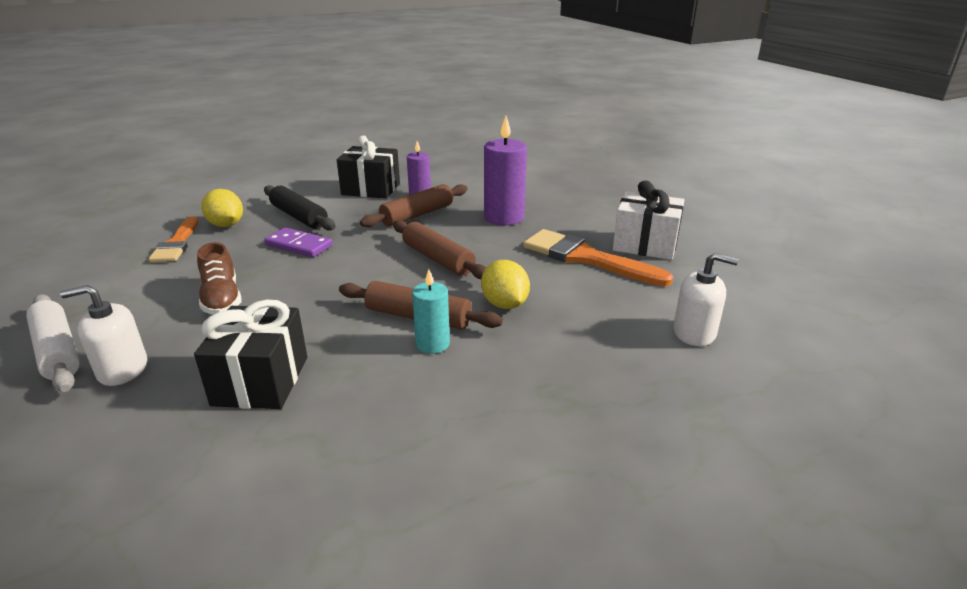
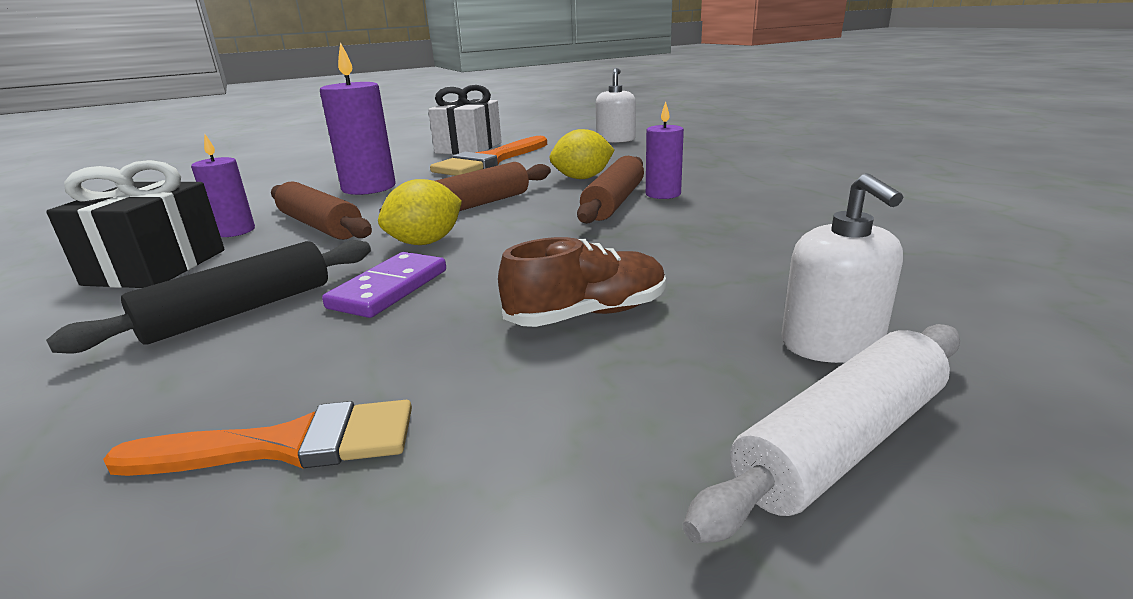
camera: 90 degrees left, 5 degrees down
black gift [194,299,307,409] -> none
yellow lemon [201,189,243,227] -> yellow lemon moved to [378,179,462,245]
turquoise candle [412,269,450,354] -> purple candle [646,102,684,199]

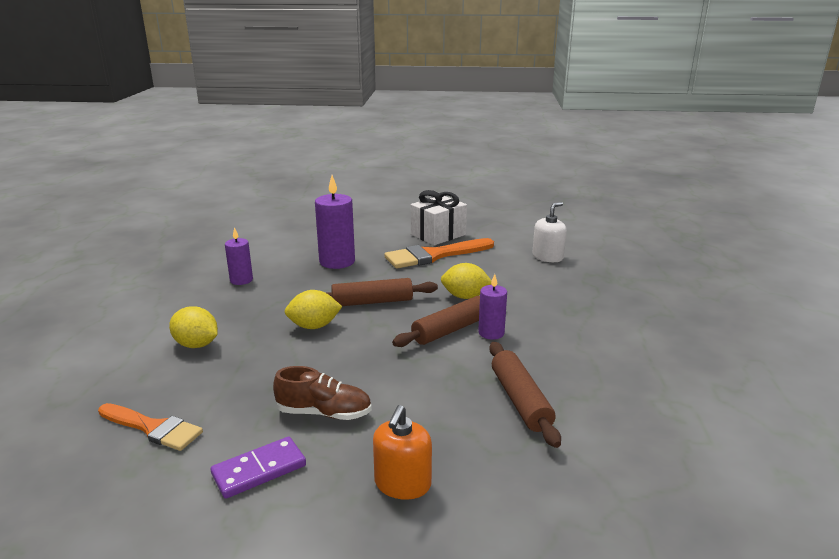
camera: 30 degrees right, 0 degrees up
black gift [46,160,225,288] -> none
black rolling pin [46,240,371,353] -> yellow lemon [169,306,218,348]
brown rolling pin [271,181,372,240] -> brown rolling pin moved to [489,342,561,448]
purple domino [322,252,446,318] -> purple domino moved to [211,437,306,499]
white rolling pin [683,324,960,543] -> none
white soap dispenser [781,173,903,363] -> orange soap dispenser [373,405,432,500]

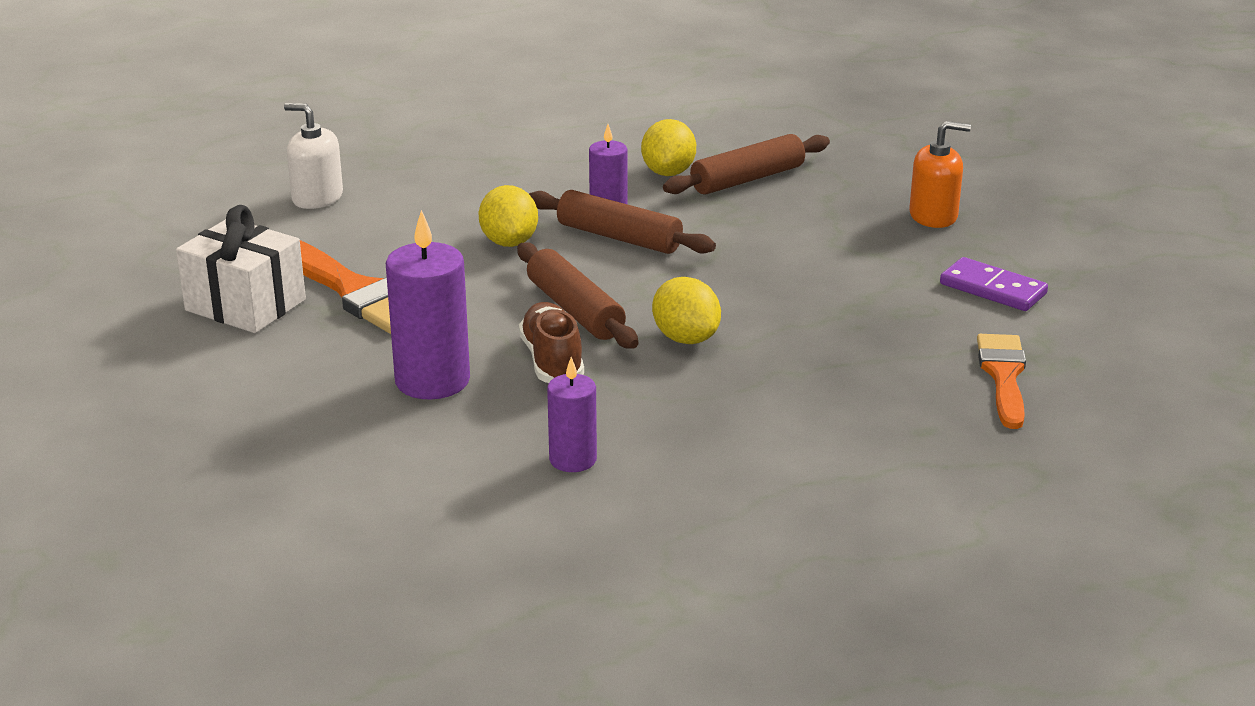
camera: 110 degrees left, 5 degrees up
yellow lemon [169,306,218,348] -> yellow lemon moved to [641,119,696,176]
brown shoe [273,366,372,420] -> brown shoe moved to [519,302,584,383]

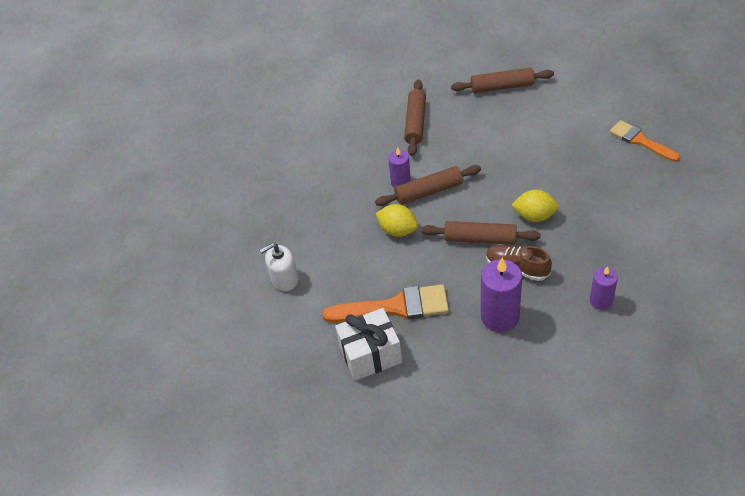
camera: 45 degrees left, 20 degrees up
yellow lemon [641,119,696,176] -> none
orange soap dispenser [909,121,971,228] -> brown rolling pin [451,68,554,93]
purple domino [940,257,1048,311] -> none

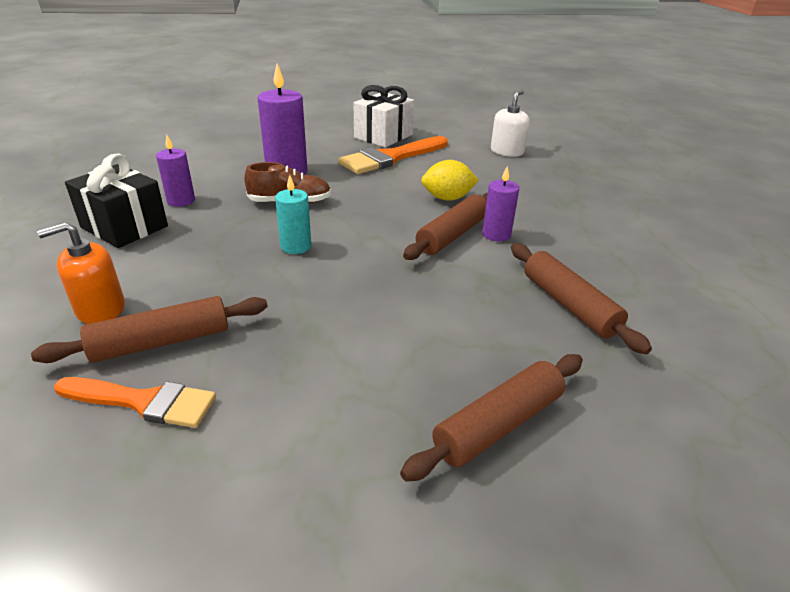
camera: 140 degrees right, 15 degrees down
brown rolling pin [421,221,541,245] -> brown rolling pin moved to [31,296,268,363]
yellow lemon [512,190,559,222] -> turquoise candle [275,175,311,254]
none -> orange soap dispenser [37,222,125,324]
none -> black gift [65,153,168,248]

